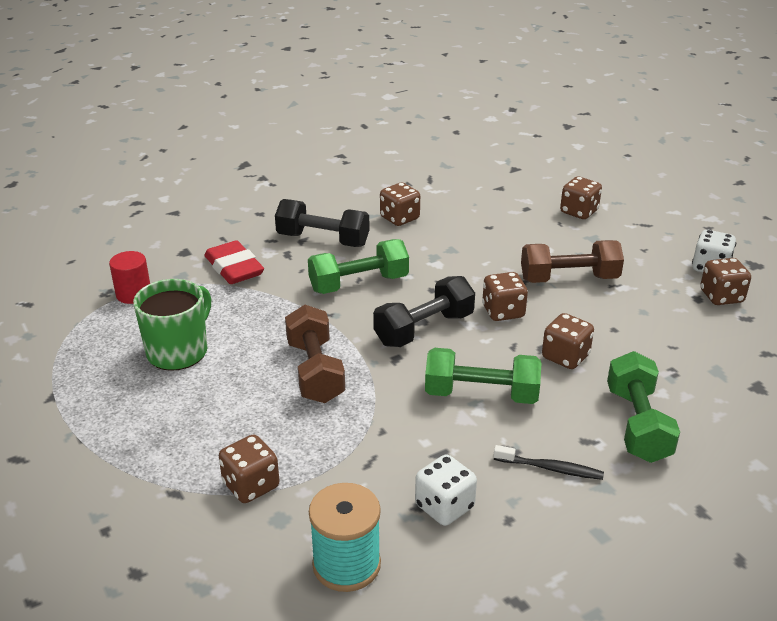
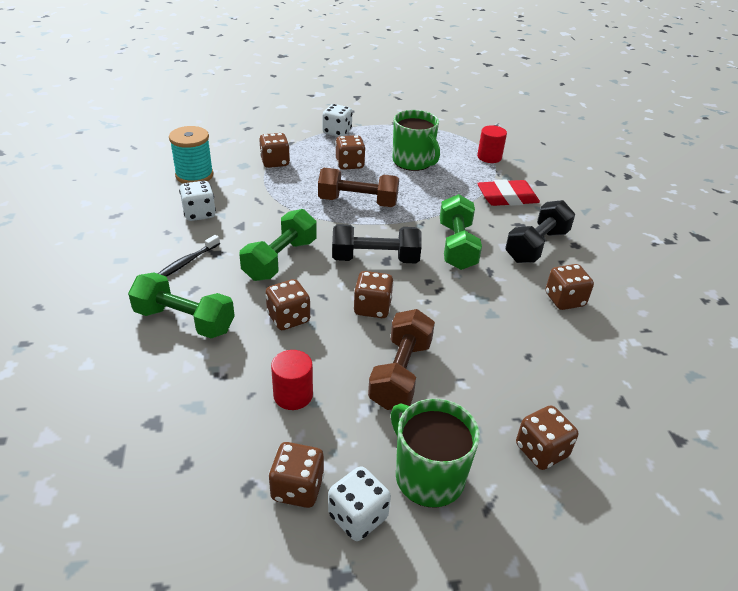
camera: 110 degrees right, 5 degrees up
black dumbbell [373,276,475,347] -> black dumbbell turned 75 degrees counterclockwise [332,224,422,263]
none -> red cylinder [271,350,313,410]
none -> white dice [323,104,352,137]
none -> brown dice [335,135,366,170]
none -> green mug [391,399,480,507]

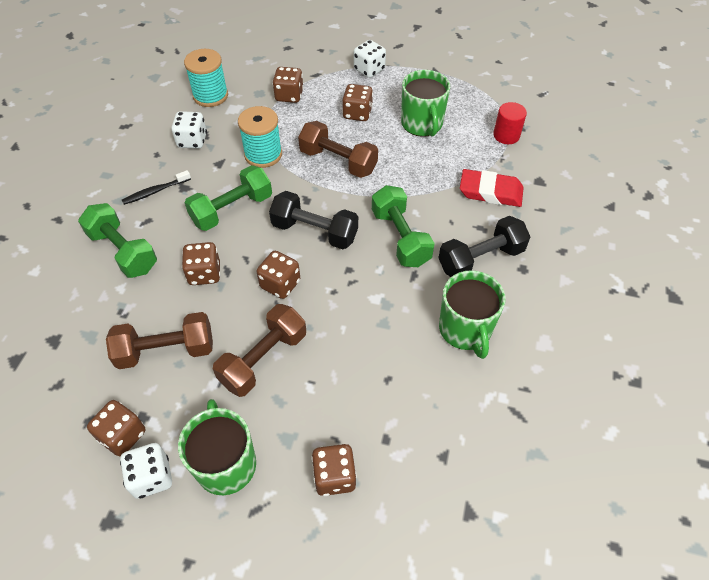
camera: 25 degrees right, 15 degrees up
red cylinder [271,350,313,410] -> brown dumbbell [106,312,213,369]
green dumbbell [440,194,482,270] -> green dumbbell turned 45 degrees counterclockwise [372,185,435,267]
brown dice [546,264,594,310] -> green mug [439,270,505,359]
none -> turquoise spool [238,106,282,168]

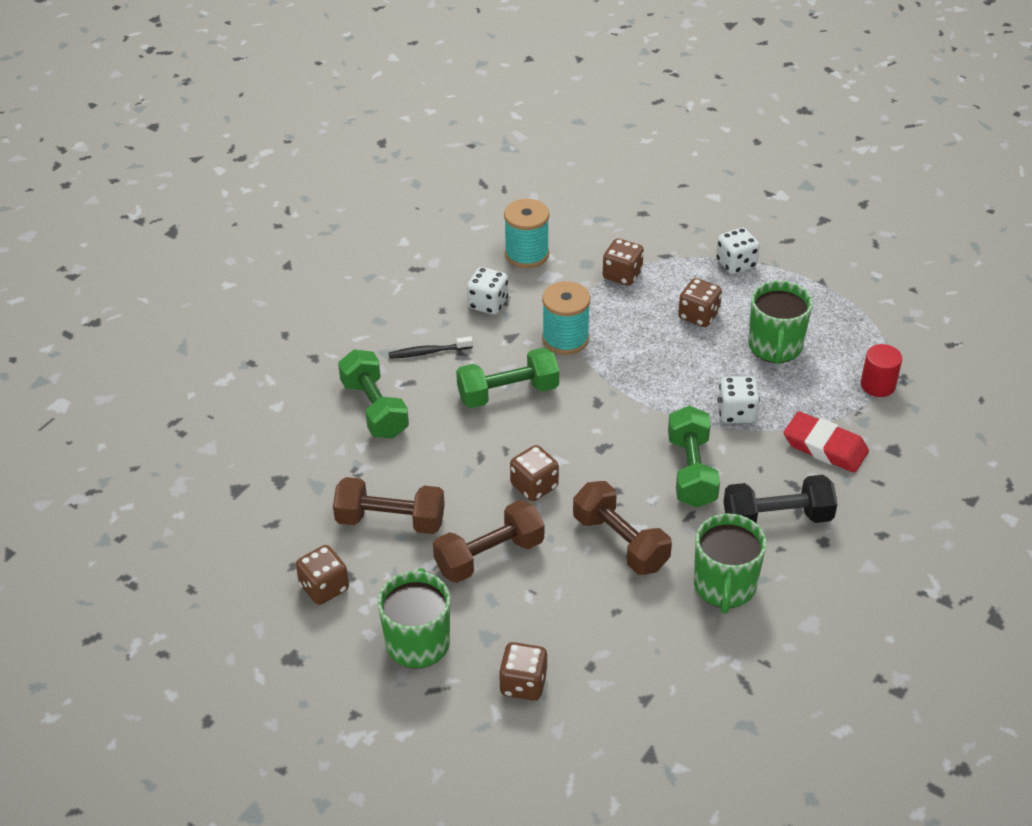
camera: 20 degrees right, 10 degrees down
white dice [120,443,172,499] -> white dice moved to [718,376,760,423]
brown dice [182,242,220,285] -> none
black dumbbell [269,191,358,249] -> none
brown dumbbell [298,121,378,178] -> brown dumbbell moved to [573,481,672,575]

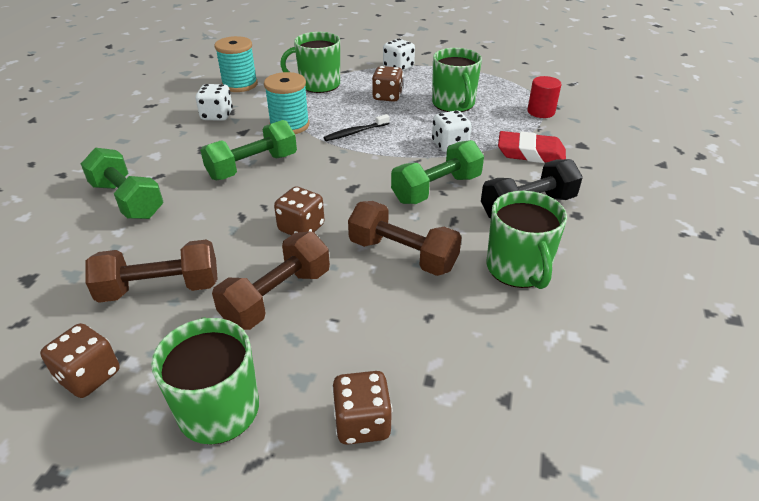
camera: 20 degrees left, 5 degrees down
black toothbrush [388,336,473,359] -> black toothbrush moved to [323,114,390,141]
brown dice [603,239,644,286] -> green mug [280,32,340,93]
green dumbbell [668,406,720,508] -> green dumbbell turned 75 degrees clockwise [391,140,484,204]

